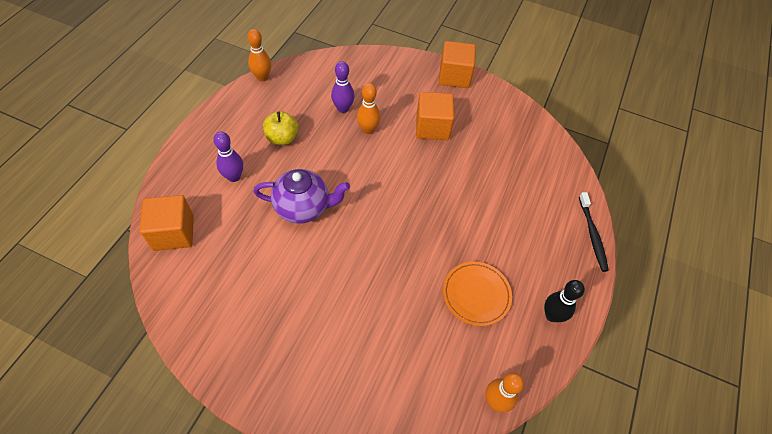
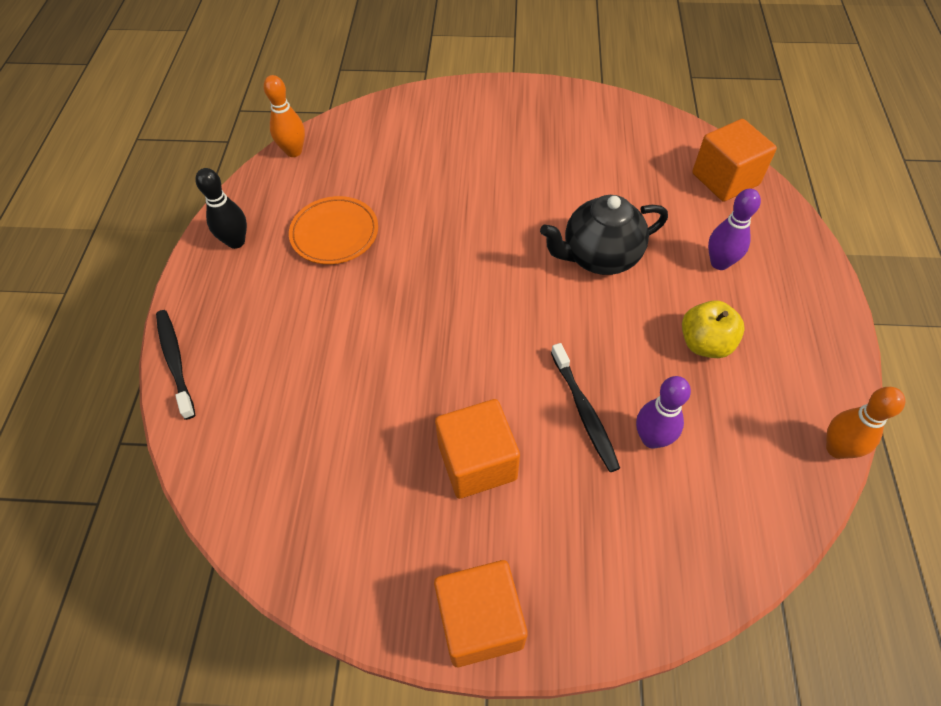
camera: 165 degrees right, 0 degrees up
purple teapot [253,169,350,224] -> black teapot [540,195,668,275]
orange bowling pin [357,83,381,134] -> black toothbrush [551,343,620,472]

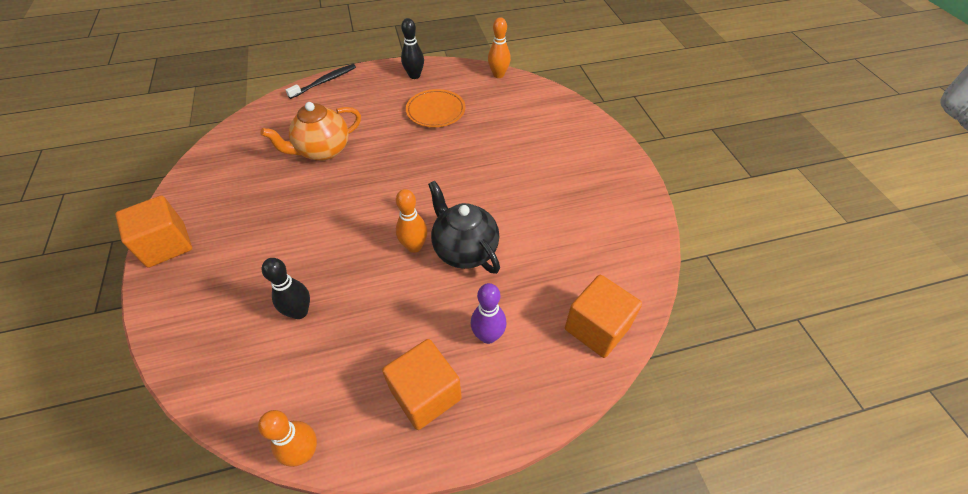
camera: 70 degrees right, 5 degrees down
orange cube [435,399,520,499] -> orange cube moved to [382,339,462,430]
black toothbrush [551,343,620,472] -> none
purple bowling pin [636,376,691,449] -> black bowling pin [262,258,310,319]
yellow apple [682,300,745,358] -> none
none -> orange teapot [261,102,361,161]
none -> orange bowling pin [396,189,427,253]

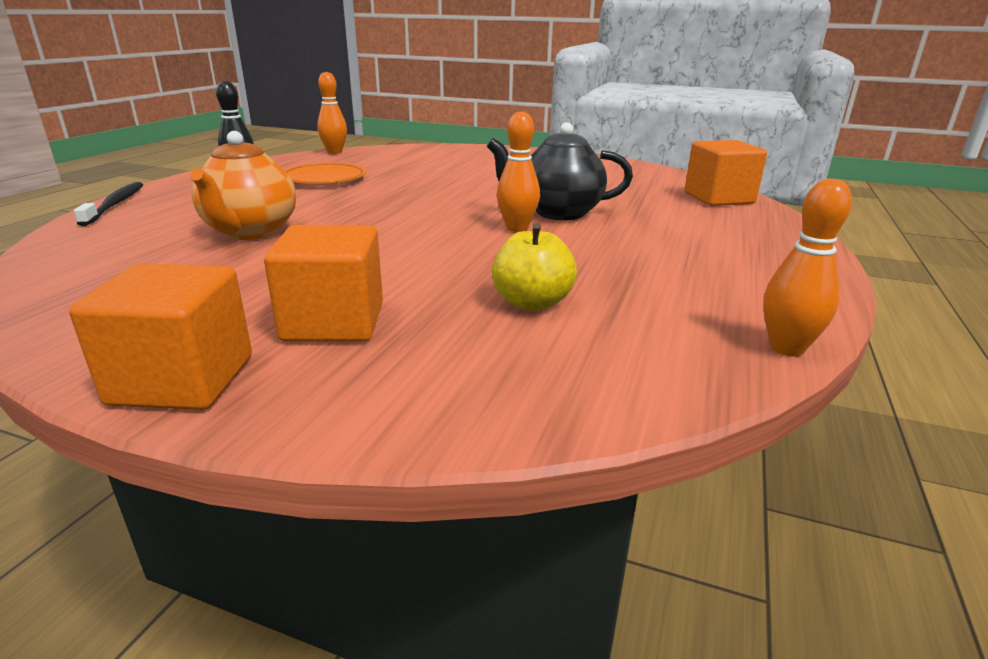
camera: 55 degrees left, 25 degrees down
black bowling pin [262,258,310,319] -> yellow apple [492,223,577,311]
orange cube [382,339,462,430] -> orange cube moved to [264,225,383,342]
purple bowling pin [471,283,506,344] -> none

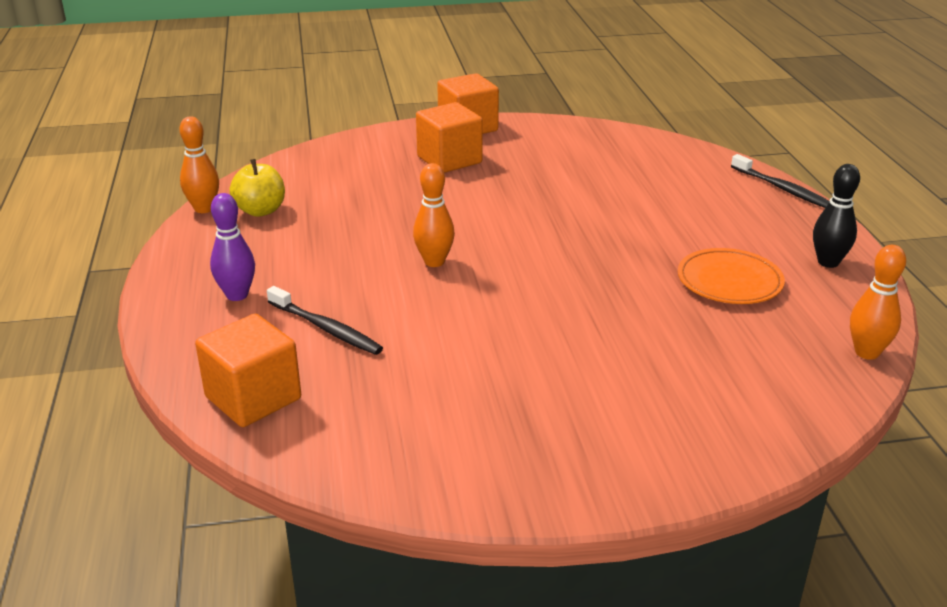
camera: 150 degrees right, 5 degrees up
orange teapot [190,131,296,240] -> none
black teapot [487,122,633,220] -> none
yellow apple [492,223,577,311] -> yellow apple moved to [229,159,285,217]
none -> purple bowling pin [210,193,255,301]
none -> black toothbrush [267,286,383,355]

